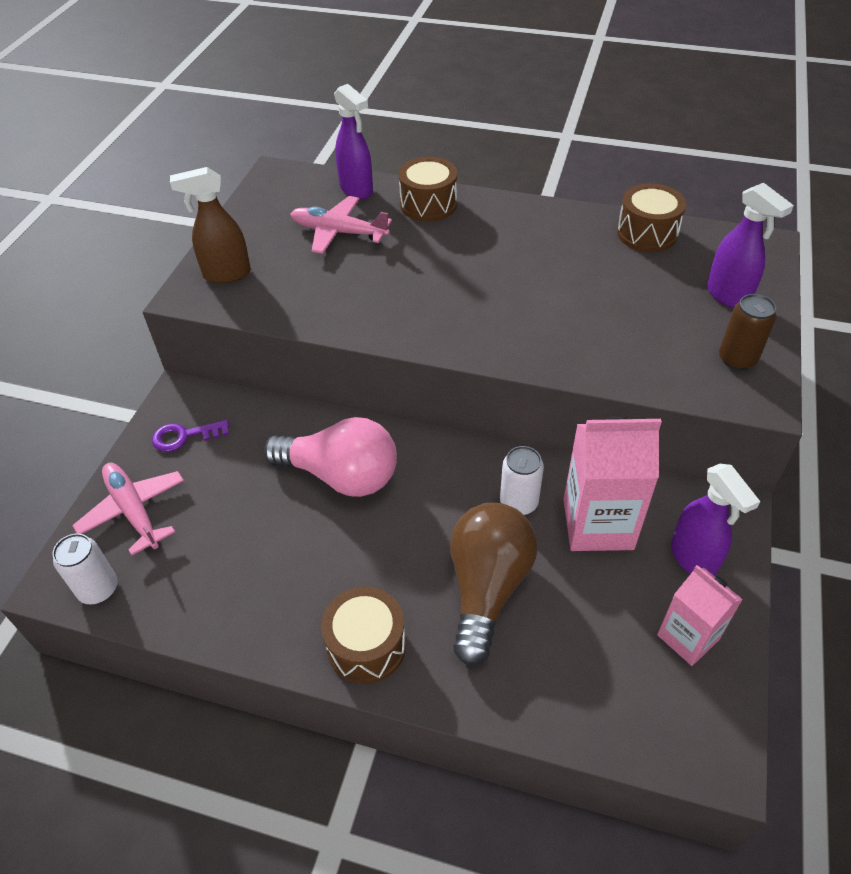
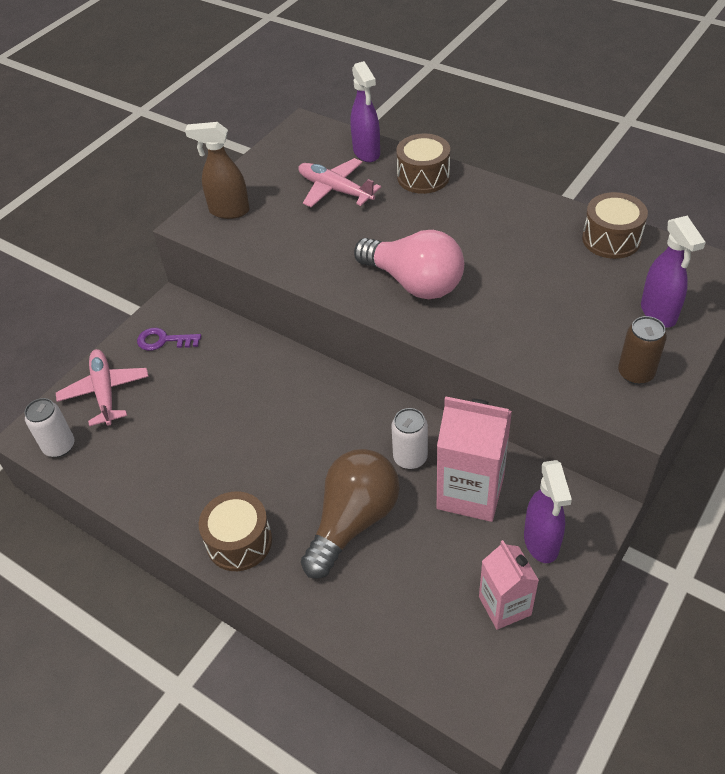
camera: 20 degrees right, 0 degrees up
pink light bulb [263,417,397,497] -> pink light bulb moved to [354,230,464,299]

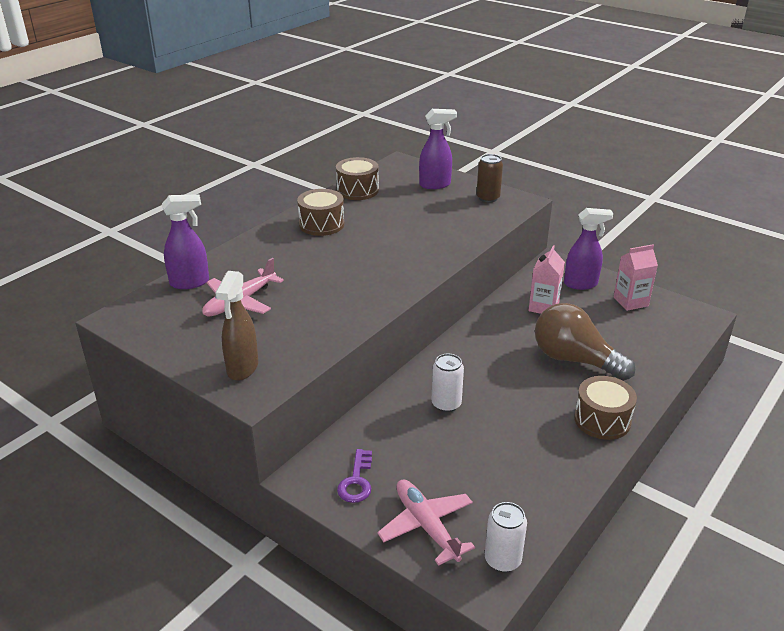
camera: 90 degrees left, 15 degrees down
pink plane [56,349,149,426] -> pink plane turned 75 degrees clockwise [377,479,475,566]
pink light bulb [354,230,464,299] -> none
white can [391,408,428,469] -> white can moved to [432,353,464,412]
brown drum [396,134,450,194] -> brown drum moved to [297,189,344,236]
pink carton [437,396,512,522] -> pink carton [528,245,565,314], size x0.63

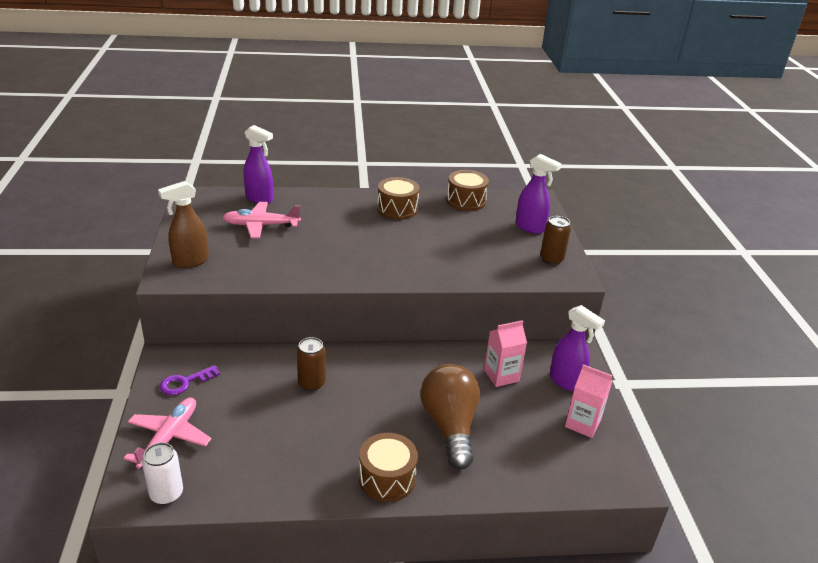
camera: 45 degrees right, 0 degrees up
white can [432,353,464,412] -> brown can [297,337,326,391]

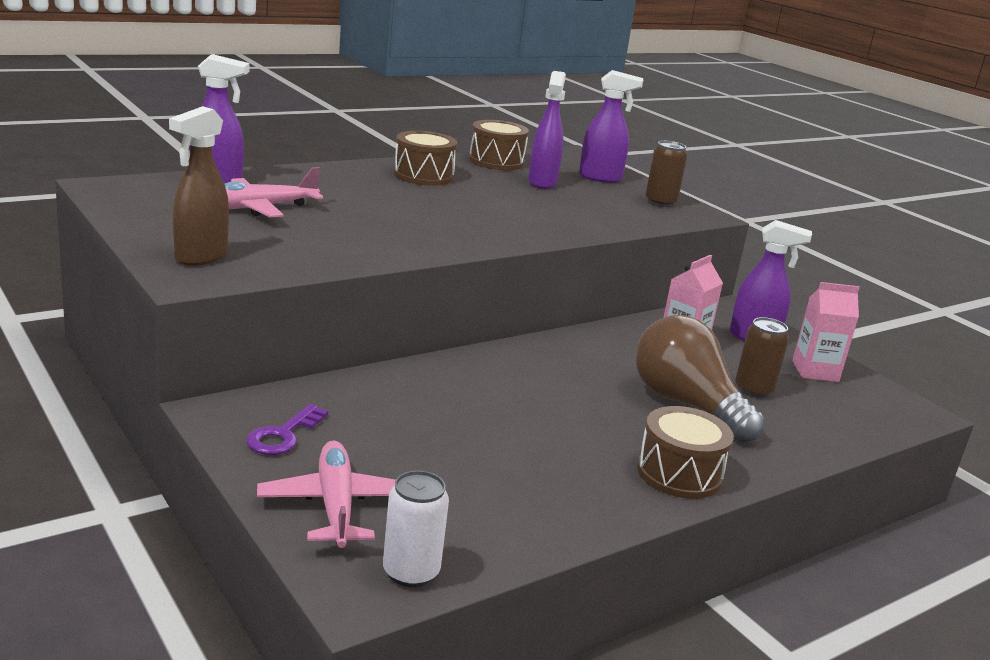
camera: 30 degrees left, 10 degrees down
brown can [297,337,326,391] -> brown can moved to [735,317,789,398]
none -> purple spray bottle [528,71,566,189]

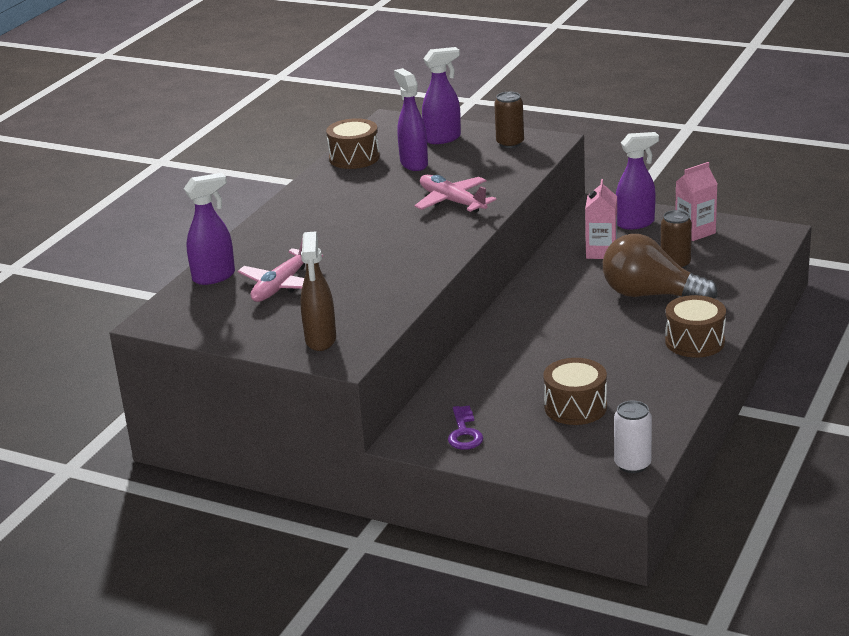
camera: 25 degrees left, 5 degrees up
pink plane [257,440,396,548] -> pink plane moved to [414,175,496,213]
brown drum [394,131,457,186] -> brown drum moved to [543,358,607,425]

